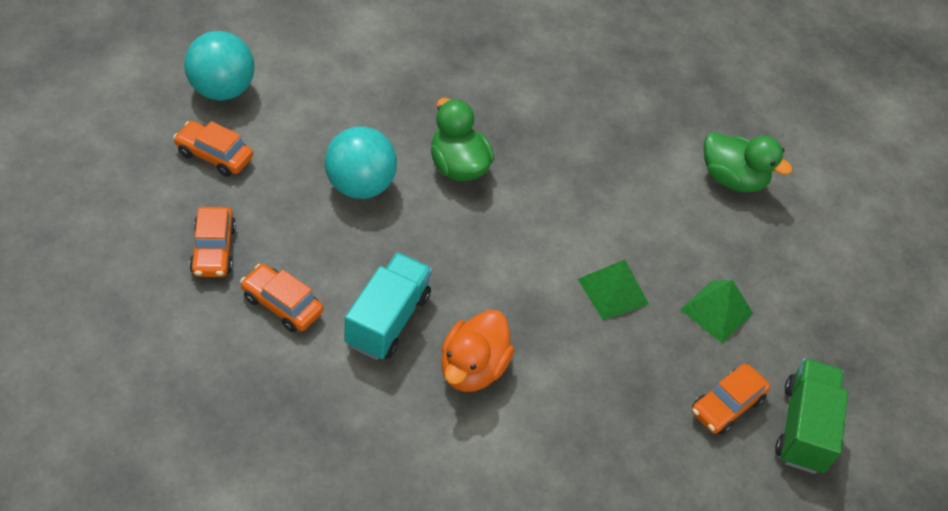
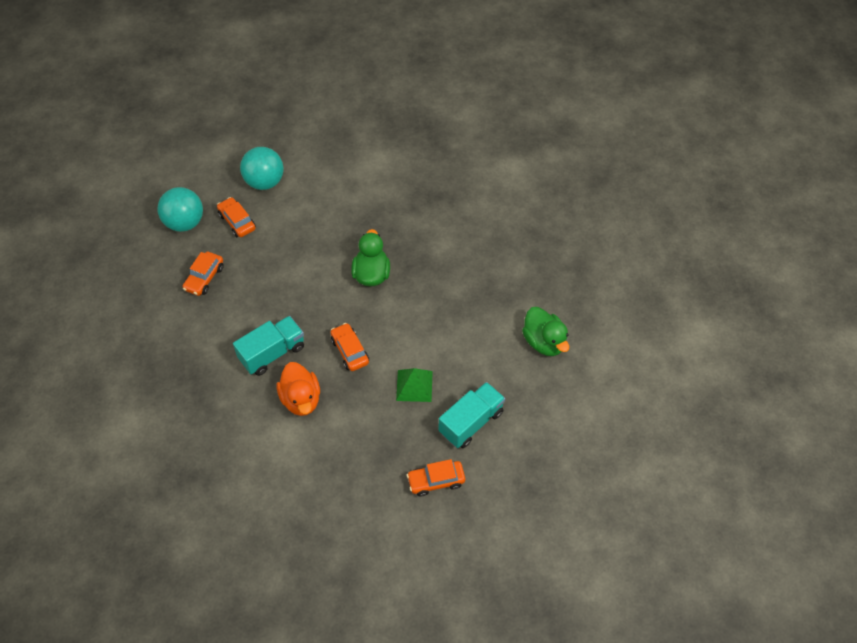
camera: 35 degrees right, 5 degrees up
orange car [240,264,323,332] -> orange car moved to [331,323,369,371]
turquoise ball [325,126,397,199] -> turquoise ball moved to [158,187,203,232]
orange duck [441,309,514,392] -> orange duck turned 75 degrees counterclockwise [277,362,320,416]
green pyramid [680,280,753,343] -> turquoise truck [439,382,505,448]
green truck [775,358,848,474] -> none

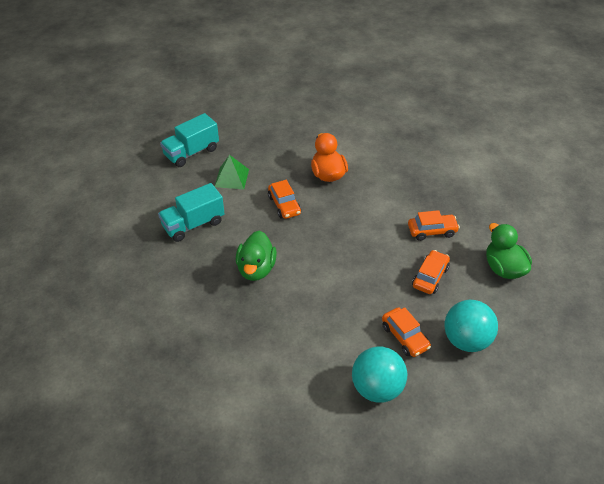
camera: 175 degrees left, 10 degrees down
turquoise truck [233,316,304,376] -> turquoise truck moved to [158,183,225,242]
orange car [407,459,465,497] -> orange car moved to [408,210,460,241]
green duck [522,307,569,356] -> green duck moved to [486,223,532,279]

